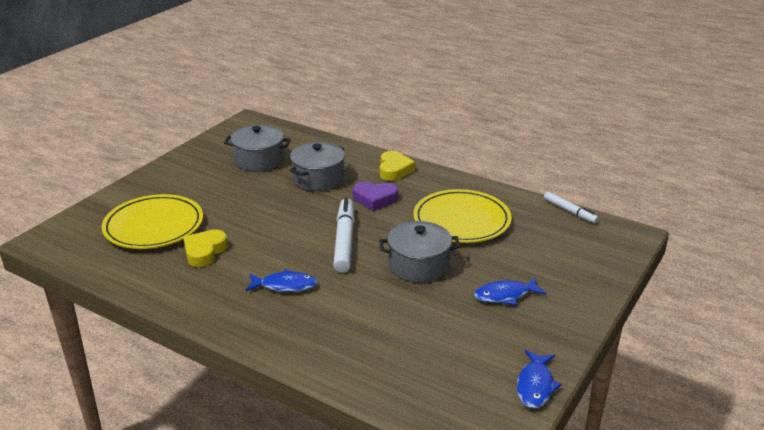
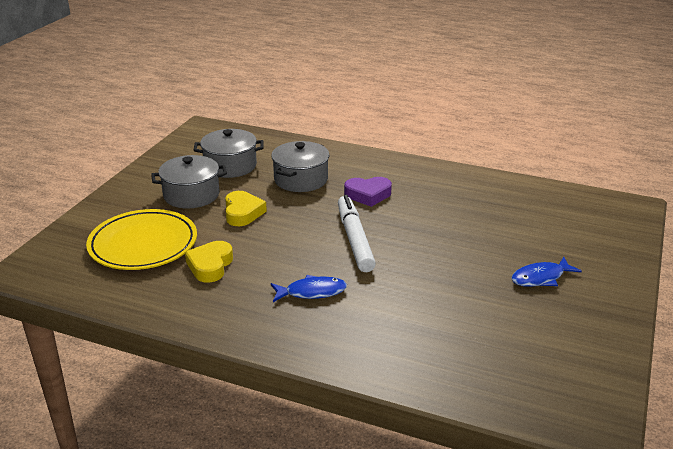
camera: 10 degrees left, 0 degrees up
grey pot [379,221,460,282] -> grey pot moved to [151,155,227,209]
yellow heart [380,151,415,181] -> yellow heart moved to [225,191,267,226]
yellow plate [413,189,512,243] -> none
blue fish [517,350,562,408] -> none
white marker [544,192,599,223] -> none

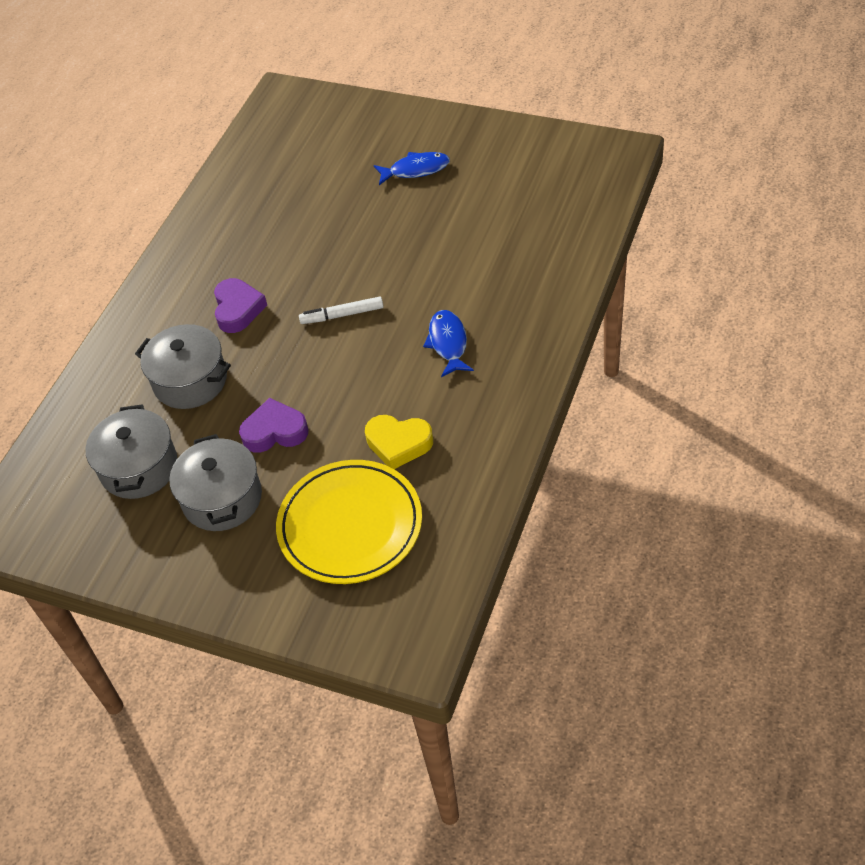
camera: 85 degrees left, 20 degrees up
yellow heart [225,191,267,226] -> purple heart [239,398,309,453]
white marker [338,195,376,272] -> white marker [299,297,383,324], size x0.58
blue fish [511,257,582,287] -> blue fish turned 75 degrees counterclockwise [374,152,450,185]

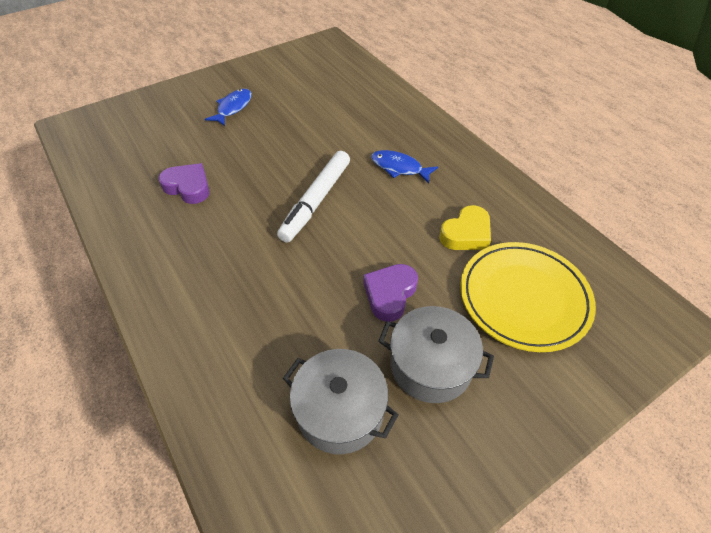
camera: 60 degrees left, 0 degrees up
grey pot [135,324,231,409] -> none
purple heart [214,278,267,333] -> purple heart moved to [158,163,210,204]
white marker [299,297,383,324] -> white marker [277,151,350,243], size x1.72

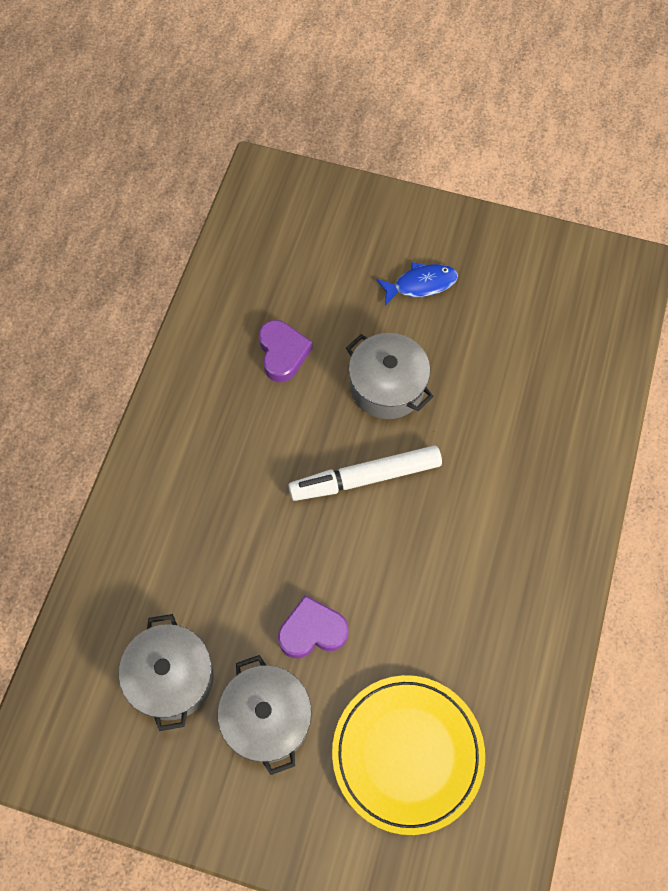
camera: 50 degrees right, 15 degrees up
blue fish [371,150,438,184] -> none
yellow heart [439,205,491,250] -> none
none -> grey pot [346,333,434,419]

